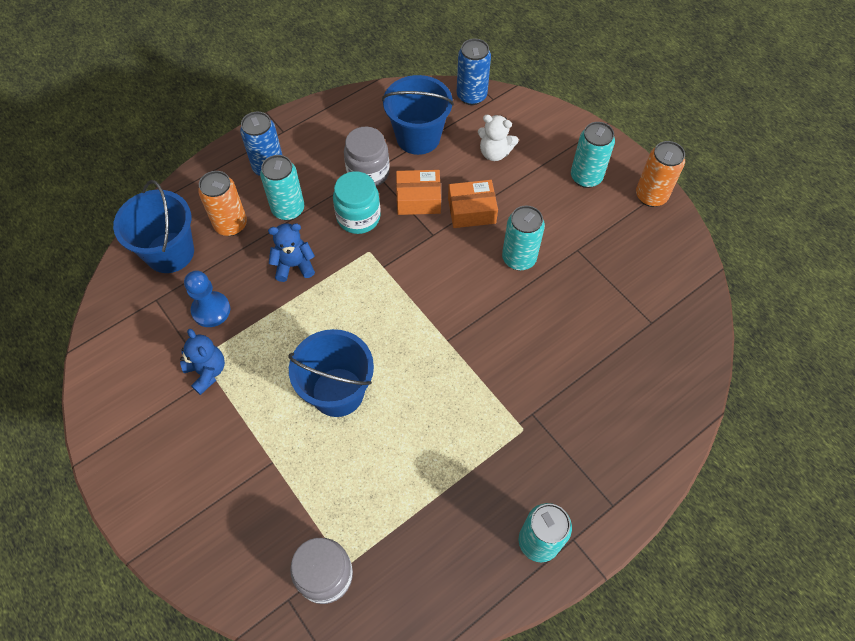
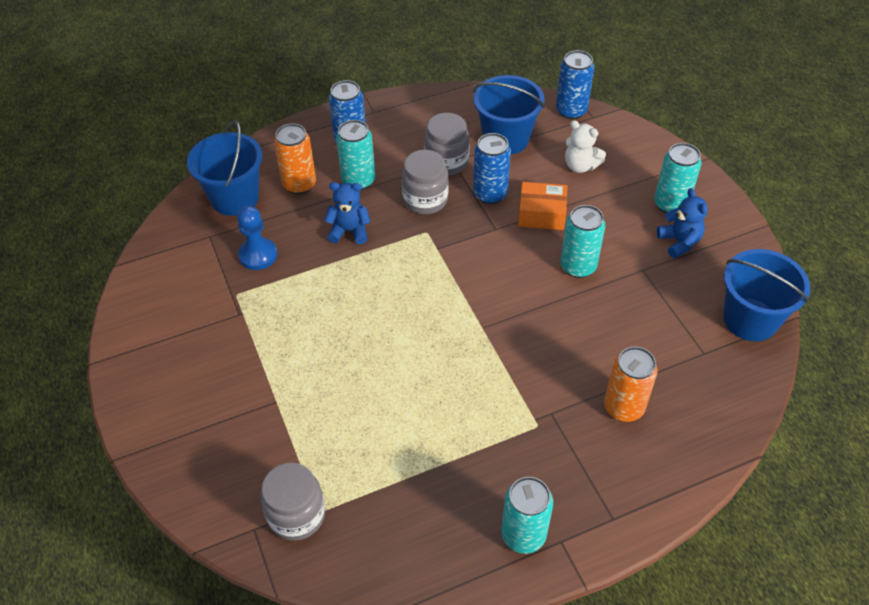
camera: 15 degrees right, 10 degrees down
blue teddy bear [180,329,225,395] -> blue teddy bear moved to [657,188,708,258]
blue bucket [288,329,374,417] -> blue bucket moved to [723,249,811,341]
turquoise jar [333,171,381,234] -> grey jar [402,150,449,214]
orange box [396,170,441,215] -> blue can [473,133,511,204]
orange can [636,141,685,207] -> orange can moved to [604,347,658,422]

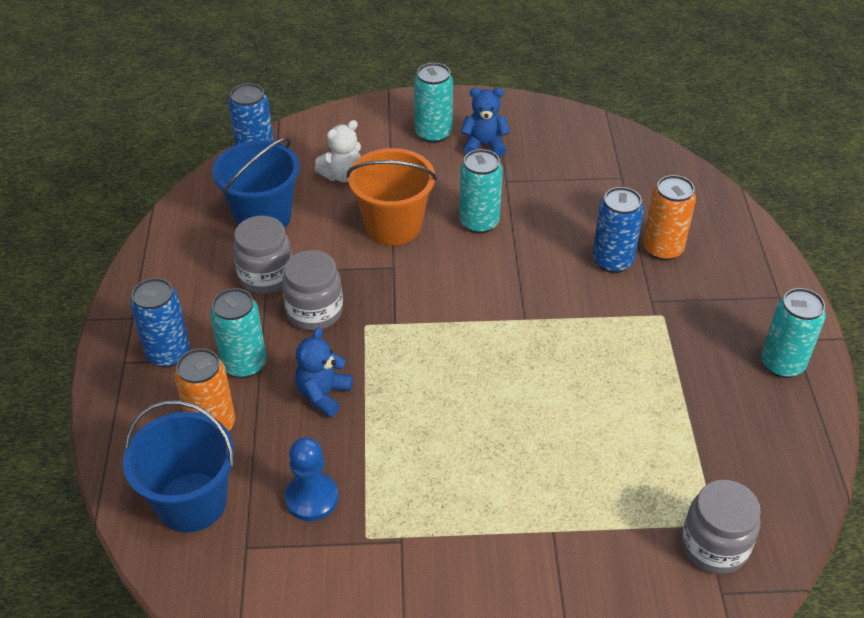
camera: 70 degrees left, 5 degrees down
blue can [473,133,511,204] -> blue can moved to [592,187,644,273]
orange box [518,182,567,230] -> orange bucket [347,148,437,245]
blue bucket [723,249,811,341] -> none

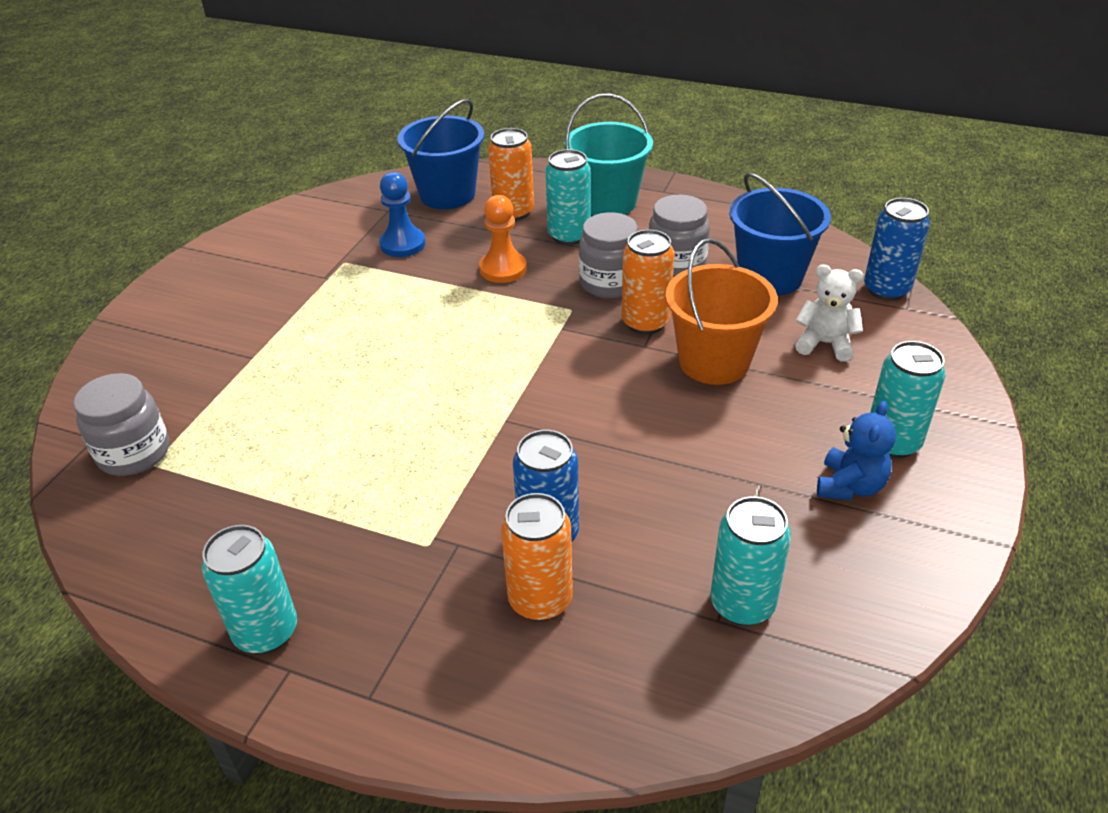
camera: 115 degrees right, 5 degrees down
blue can [130,278,190,368] -> turquoise bucket [564,93,653,216]
blue teddy bear [295,327,353,417] -> orange pawn [479,195,527,283]
white teddy bear [315,120,361,182] -> white teddy bear turned 120 degrees clockwise [795,264,863,361]
turquoise can [459,149,503,234] -> turquoise can moved to [710,496,791,626]
none -> orange can [622,230,675,335]

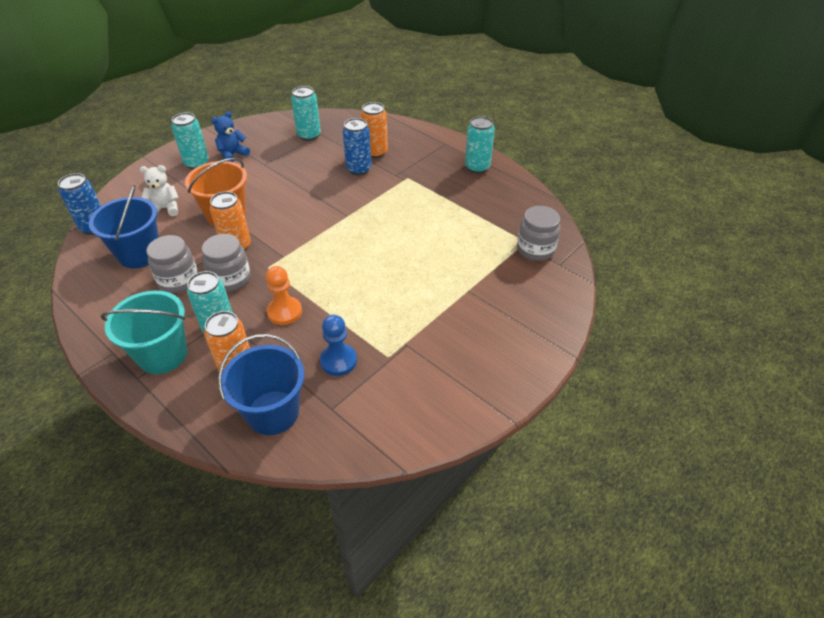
camera: 160 degrees left, 5 degrees up
white teddy bear [795,264,863,361] -> white teddy bear turned 135 degrees clockwise [140,165,179,216]

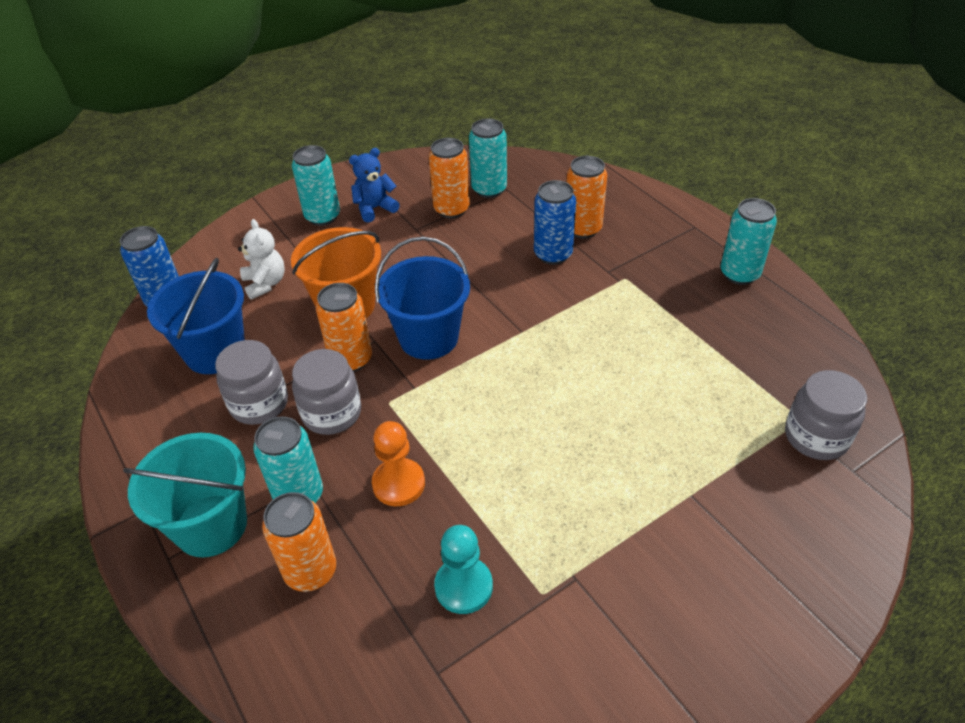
camera: 15 degrees right, 0 degrees up
white teddy bear [140,165,179,216] -> white teddy bear turned 60 degrees clockwise [238,219,285,300]
blue bucket [218,334,304,435] -> blue bucket moved to [375,237,470,360]
blue pawn [320,315,357,376] -> turquoise pawn [434,525,493,614]
none -> orange can [429,138,470,218]

